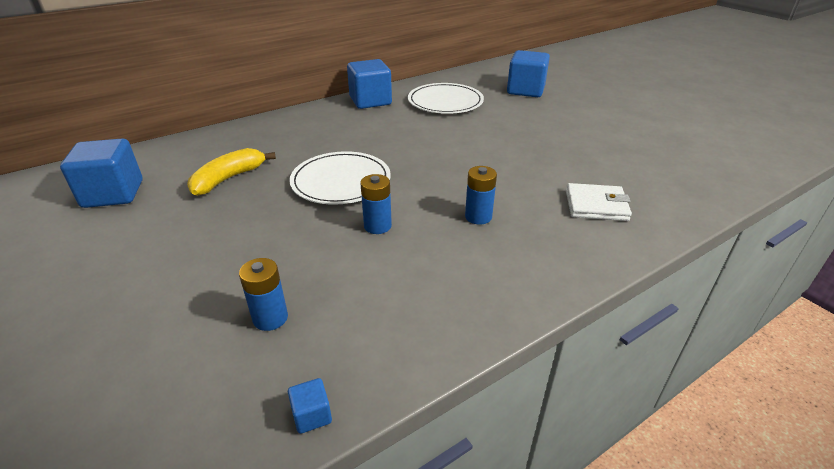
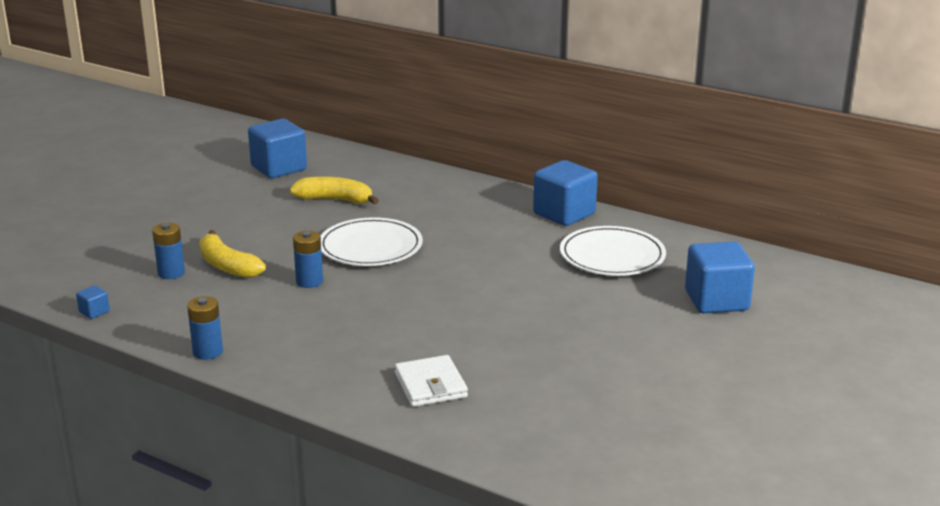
camera: 65 degrees right, 10 degrees down
blue battery [465,166,497,225] -> blue battery moved to [187,296,223,360]
none -> yellow banana [199,230,266,278]

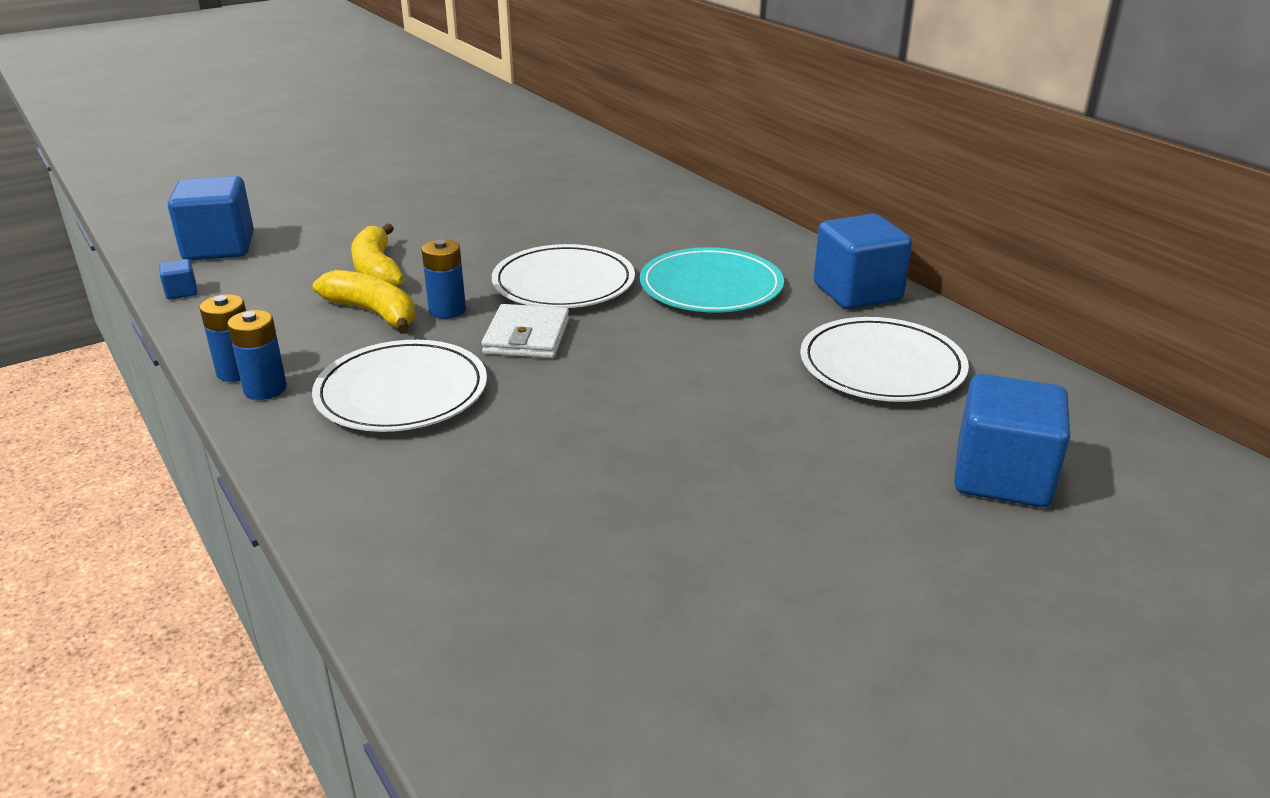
camera: 25 degrees right, 5 degrees up
blue battery [152,223,185,279] -> blue battery moved to [227,310,287,400]
blue cube [248,119,307,178] -> blue cube moved to [168,176,254,260]
yellow banana [289,177,379,204] -> yellow banana moved to [313,270,415,334]
white wallet [394,355,468,407] -> white wallet moved to [482,304,569,358]
none -> white plate [312,340,487,432]
none -> turquoise plate [640,247,784,313]

